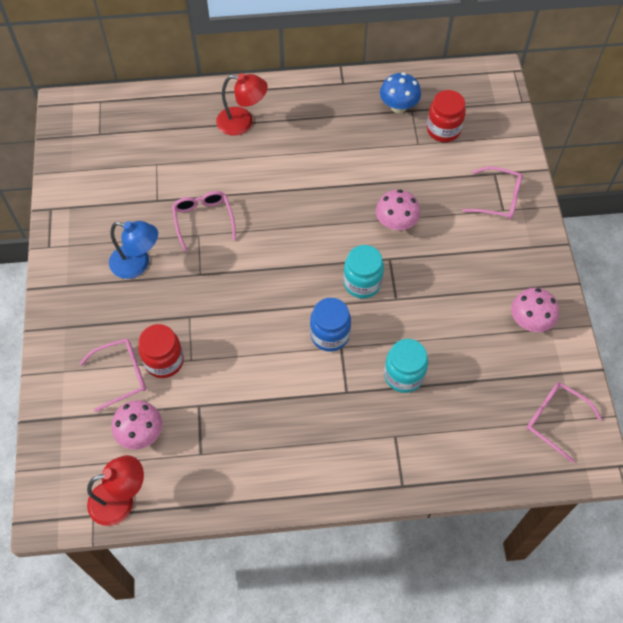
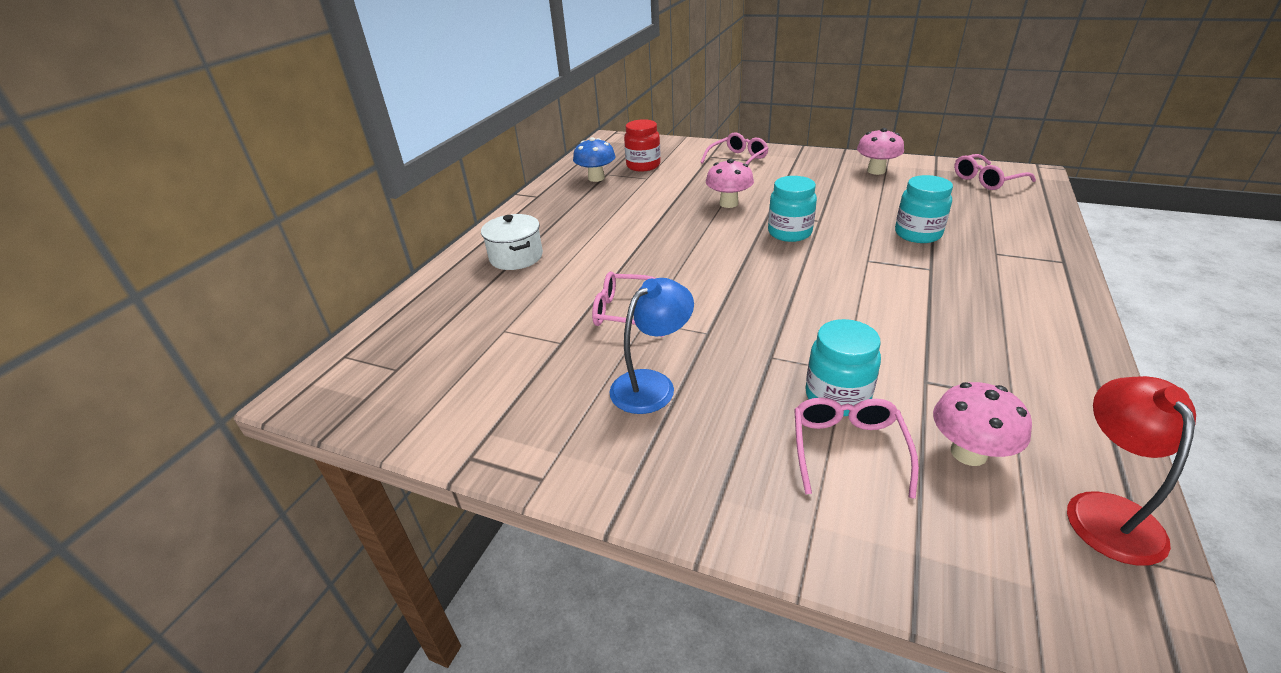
camera: 60 degrees left, 25 degrees down
red jar [138,324,184,378] -> turquoise jar [805,319,881,416]
red lamp [216,73,268,136] -> white pot [481,214,543,270]
blue jar [310,298,351,352] -> none

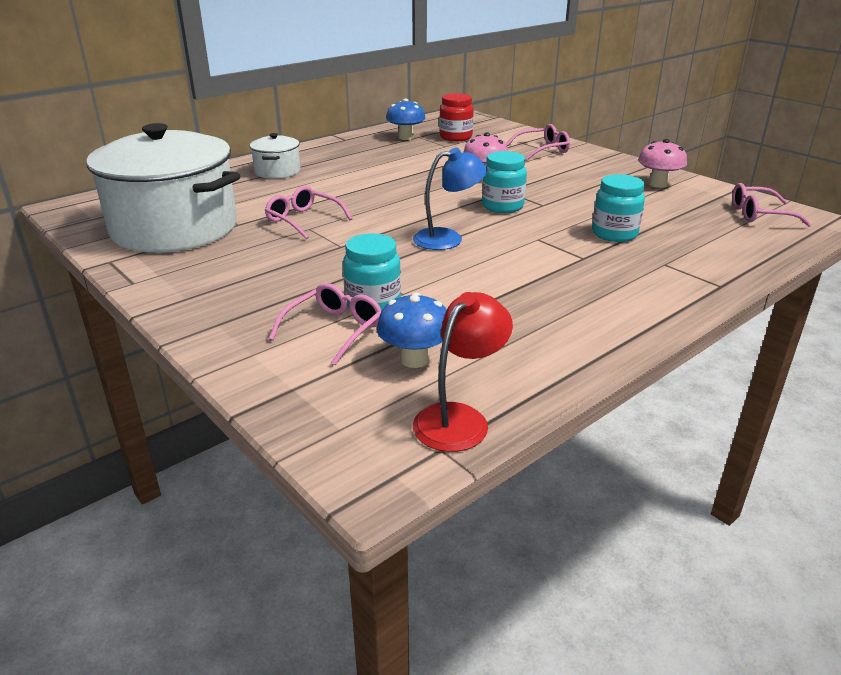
camera: 25 degrees right, 5 degrees down
blue lamp [610,278,694,414] -> blue lamp moved to [413,147,487,250]
pink mushroom [933,382,1032,466] -> blue mushroom [377,293,447,368]
none -> white pot [87,123,240,253]

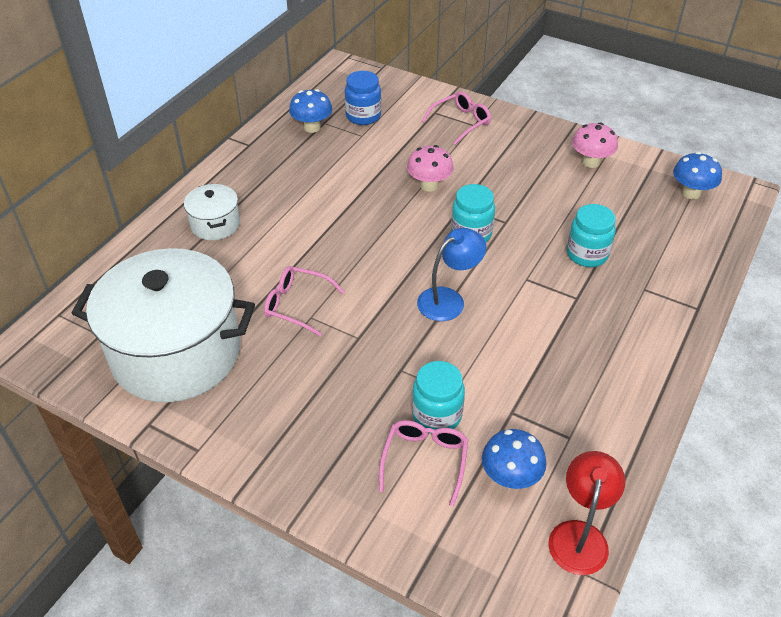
camera: 20 degrees left, 15 degrees up
red jar [439,93,474,141] -> blue jar [345,71,381,125]
pink glasses [732,183,812,227] -> blue mushroom [673,152,722,199]

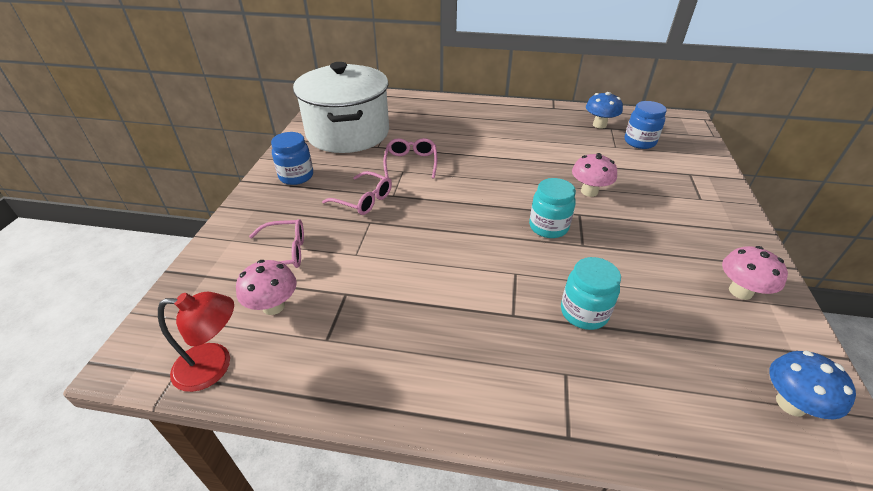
camera: 70 degrees right, 5 degrees down
white pot [184,184,240,240] -> none
turquoise jar [412,361,465,433] -> none
blue lamp [417,228,486,321] -> none
pink glasses [422,91,491,145] -> pink glasses moved to [322,171,392,215]
blue mushroom [482,429,547,489] -> pink mushroom [236,260,297,315]
none -> blue jar [271,132,313,185]

